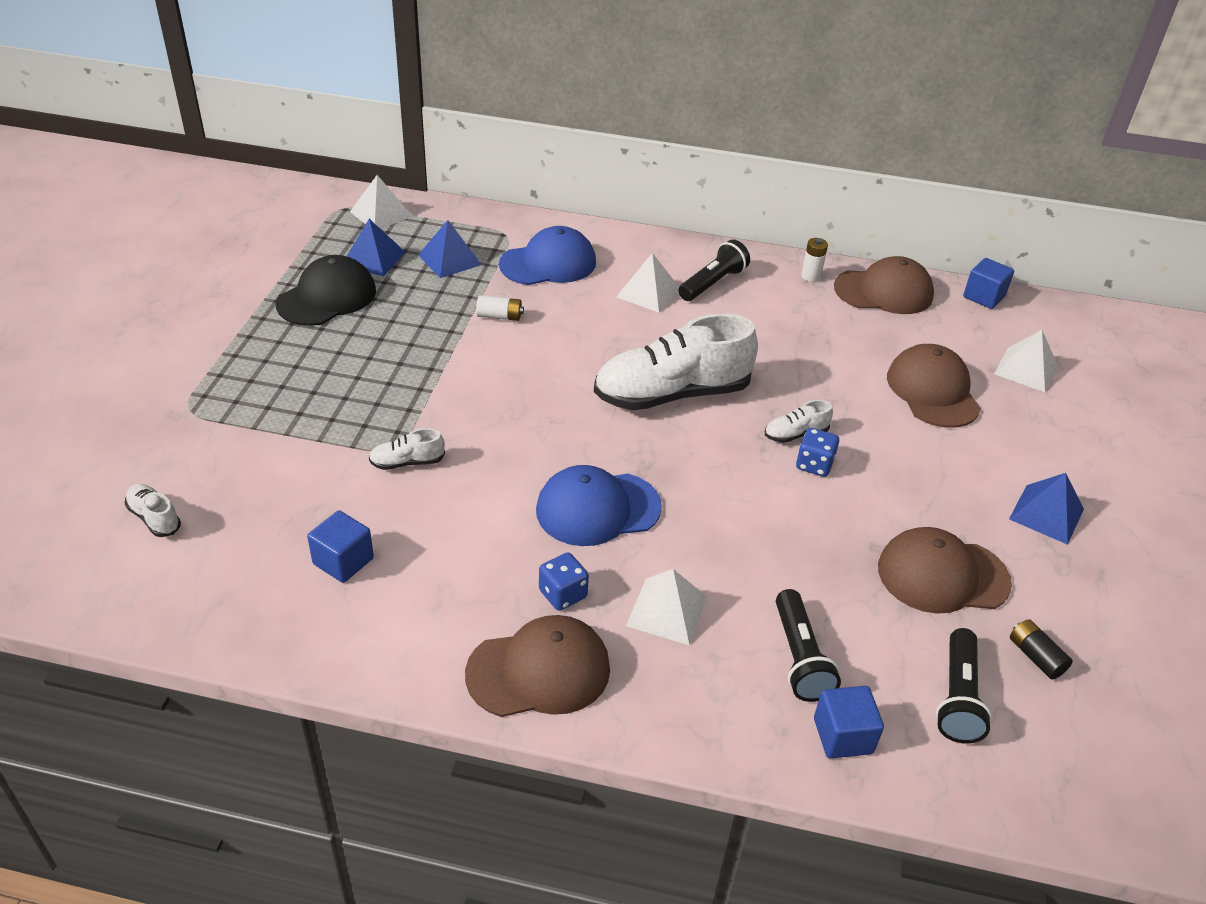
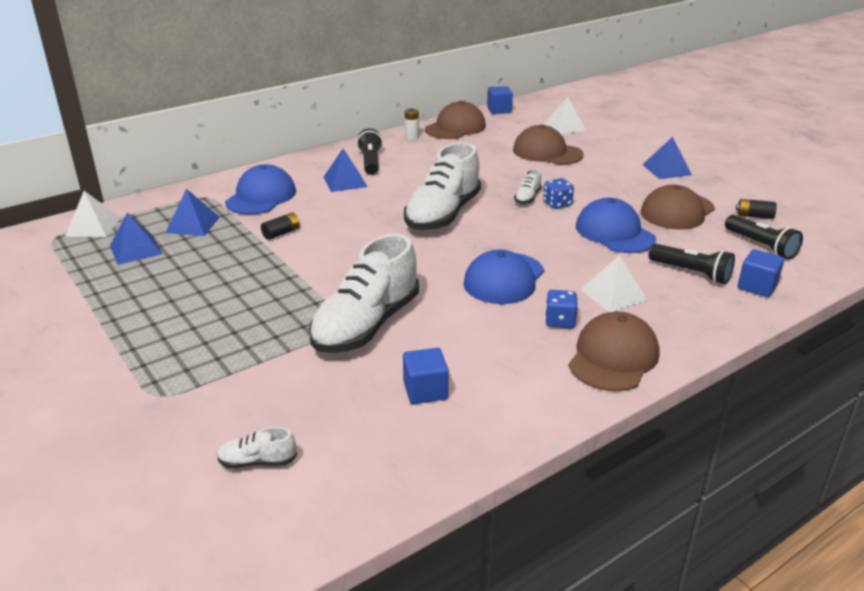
camera: 45 degrees left, 10 degrees down
black cap [276,255,376,326] -> none
white shoe [369,428,445,470] -> white shoe [309,234,419,353], size x2.39
white battery [476,296,524,321] -> black battery [261,212,300,240]
white pyramid [616,253,679,313] -> blue pyramid [324,148,368,192]
none -> blue cap [576,198,656,253]

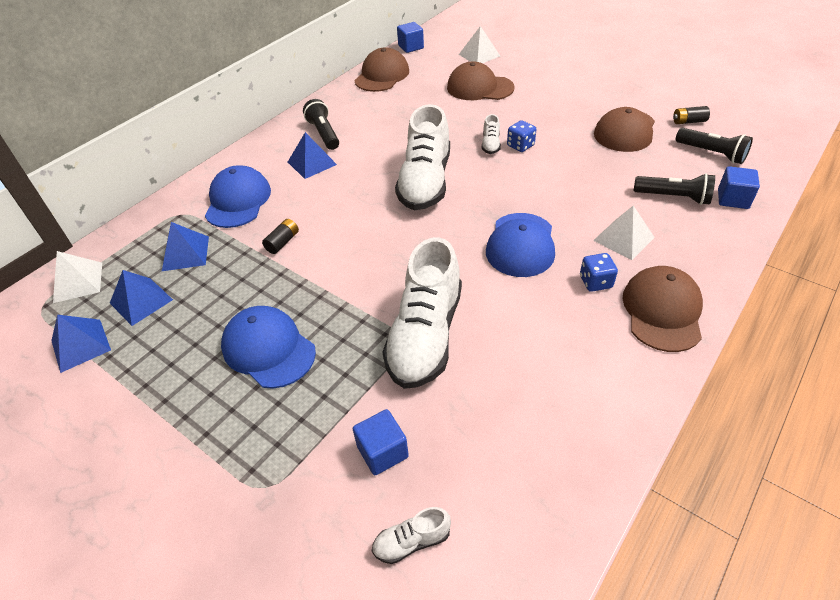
camera: 15 degrees left, 15 degrees up
blue cube [403,348,449,404] -> blue cube moved to [353,409,409,475]
white battery [405,108,419,140] -> none
blue cap [576,198,656,253] -> blue cap moved to [221,306,316,389]
blue pyramid [642,137,692,179] -> blue pyramid moved to [51,315,111,373]

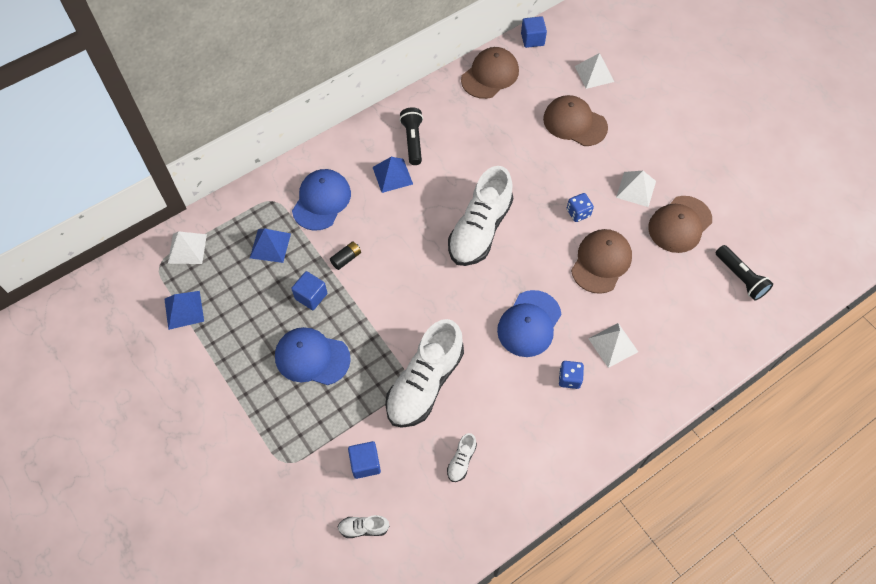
camera: 15 degrees right, 15 degrees up
blue pyramid [110,270,173,326] -> none
blue cap [221,306,316,389] -> blue cap turned 45 degrees counterclockwise [275,327,351,385]
white shoe [482,114,501,154] -> white shoe moved to [447,433,477,482]
brown cap [622,266,703,352] -> brown cap moved to [571,229,632,294]
black flashlight [634,173,715,205] -> none
black battery [673,106,710,124] -> none
blue cube [718,166,760,209] -> blue cube moved to [291,271,327,310]
none -> white pyramid [616,171,656,207]

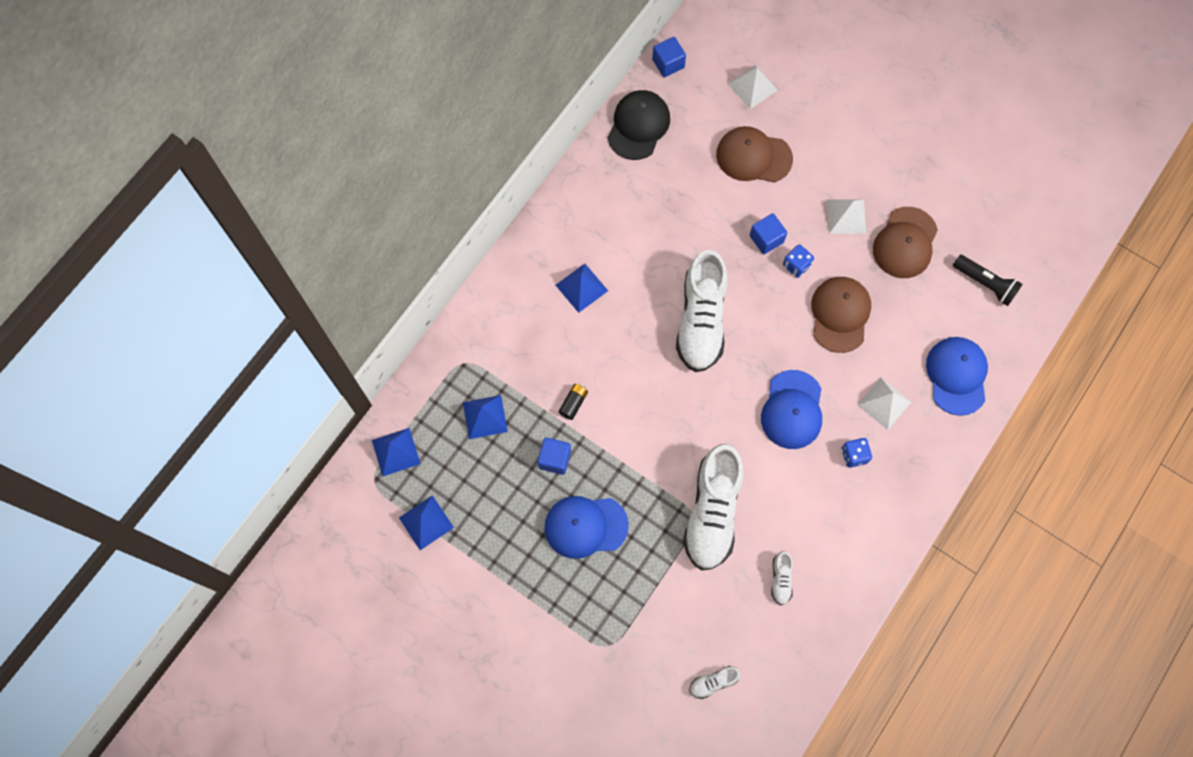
camera: 20 degrees left, 10 degrees up
white pyramid [168,231,207,264] -> blue pyramid [372,428,421,476]
blue cap [292,169,351,230] -> blue cap moved to [926,337,988,416]
blue cube [348,441,381,479] -> blue cube moved to [750,213,787,254]
black flashlight [400,107,423,165] -> none
brown cap [461,47,519,99] -> black cap [608,90,670,160]

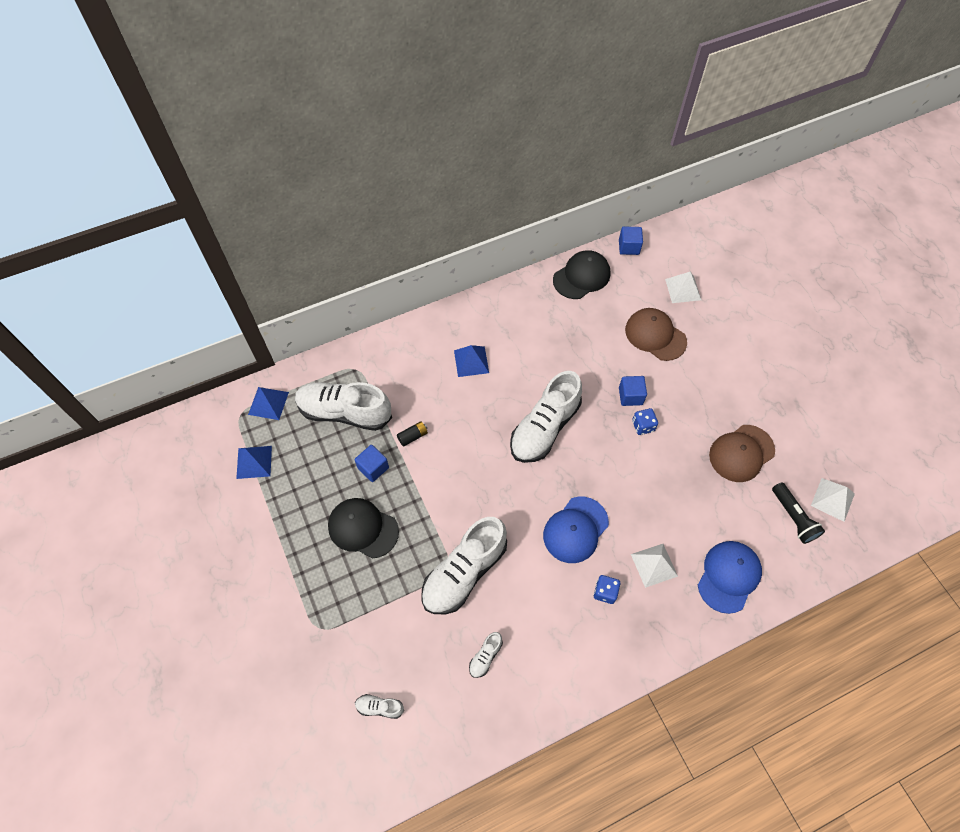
camera: 30 degrees right, 10 degrees down
blue pyramid [463,395,508,439] -> white shoe [295,382,392,431]
blue cap [544,496,629,559] -> black cap [328,498,399,559]
brown cap [811,277,871,353] -> none
white pyramid [827,200,866,234] -> white pyramid moved to [811,478,855,522]

